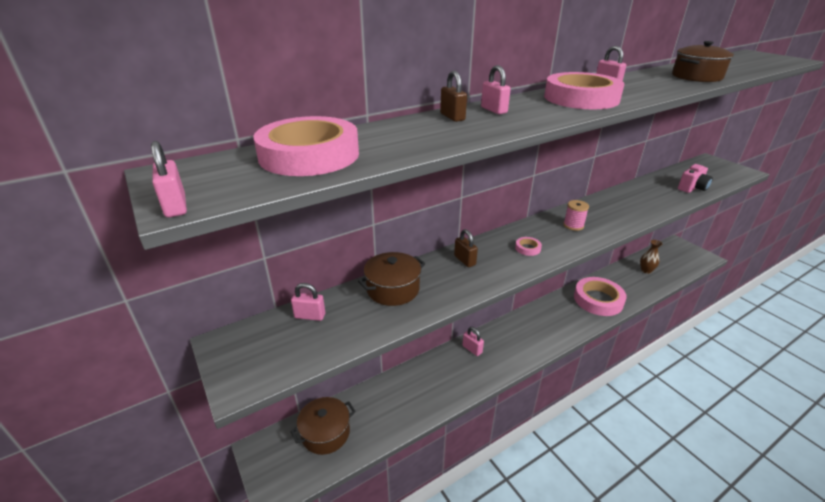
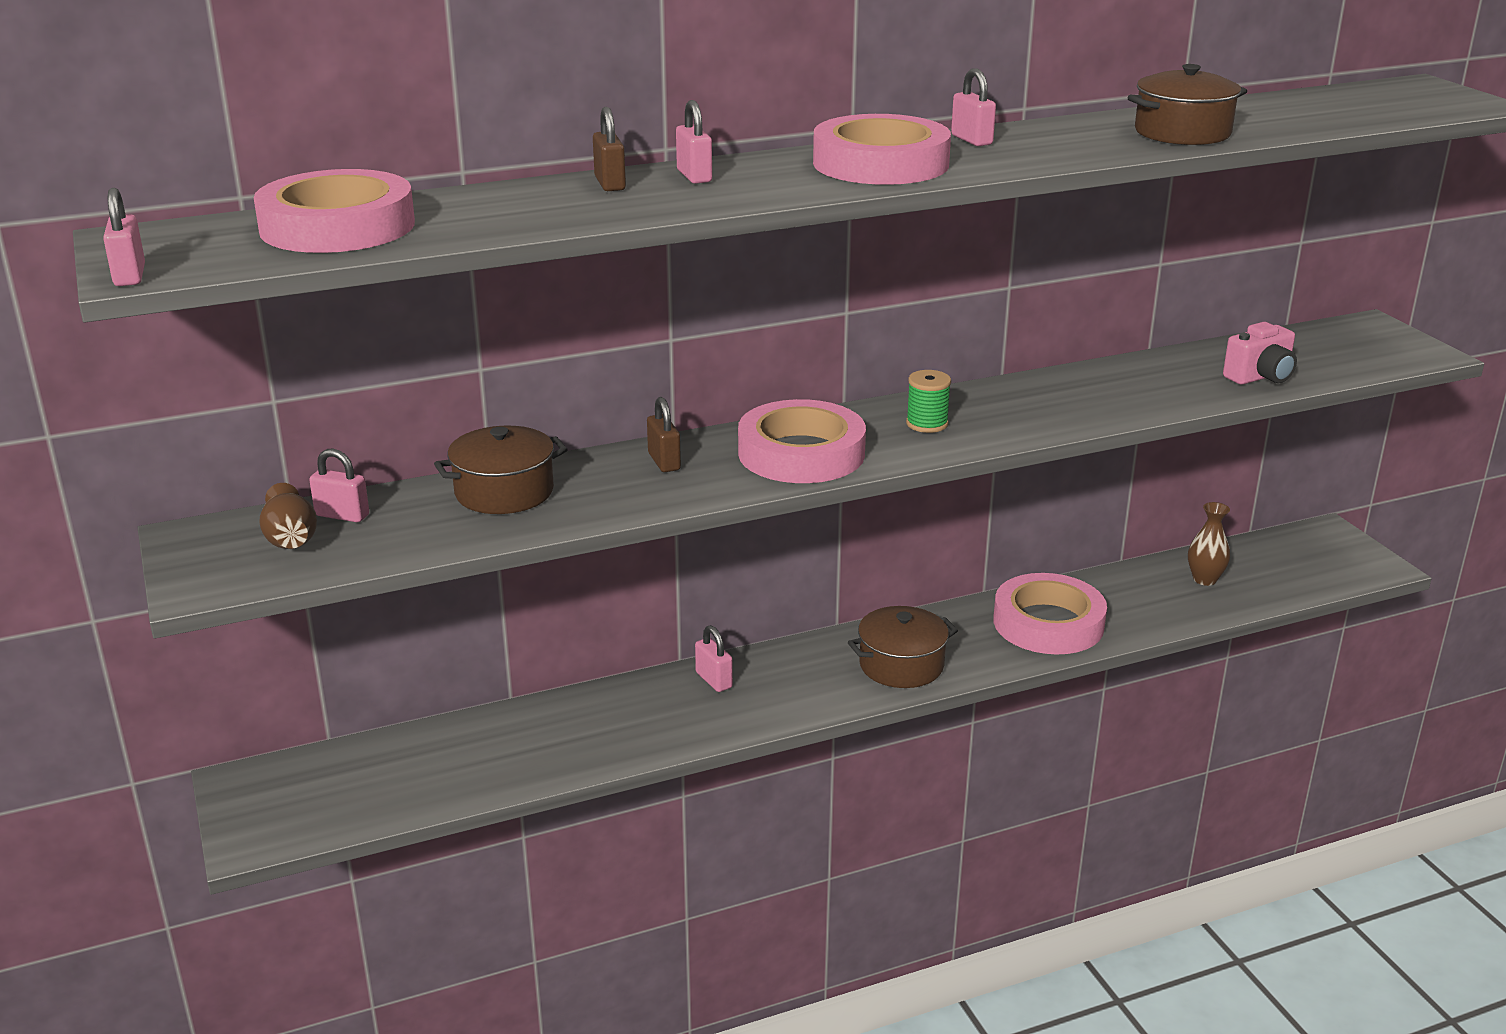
camera: 10 degrees right, 5 degrees down
brown pot [290,397,356,455] -> brown pot moved to [848,606,958,688]
pink tape [515,237,542,256] -> pink tape [738,399,866,483], size x2.50
pink spool [563,200,589,231] -> green spool [906,370,951,433]
none -> brown vase [259,483,317,549]

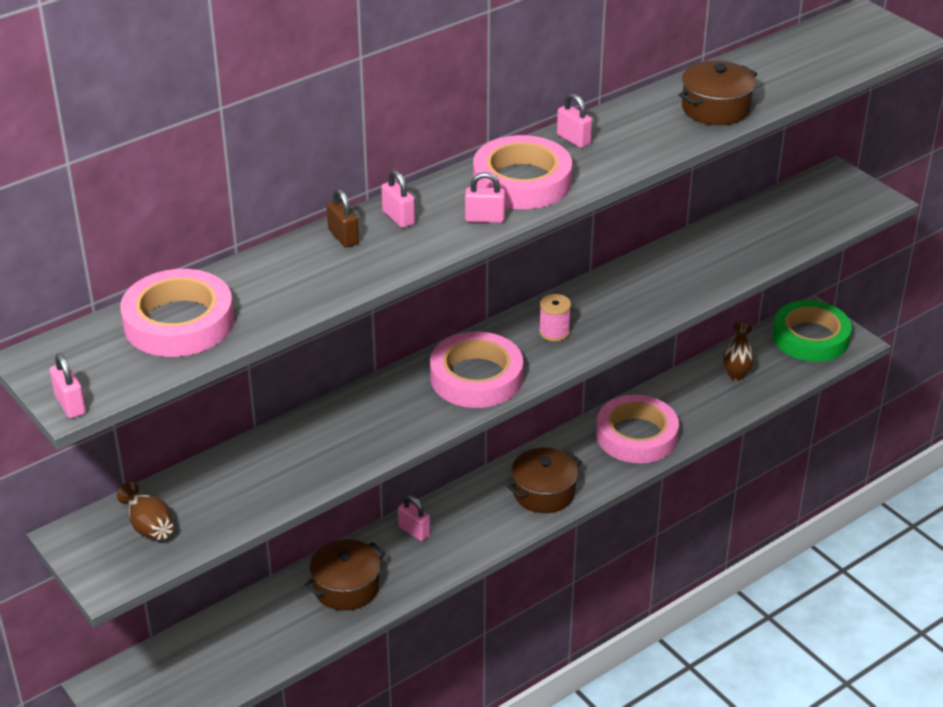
camera: 15 degrees left, 10 degrees up
pink padlock [309,448,369,522] -> pink padlock moved to [465,172,505,223]
brown pot [434,426,568,514] -> brown pot moved to [305,539,385,611]
brown padlock [647,397,681,472] -> none
green spool [906,370,951,433] -> pink spool [539,294,571,342]
pink camera [1223,322,1297,385] -> none
none -> green tape [773,300,852,362]

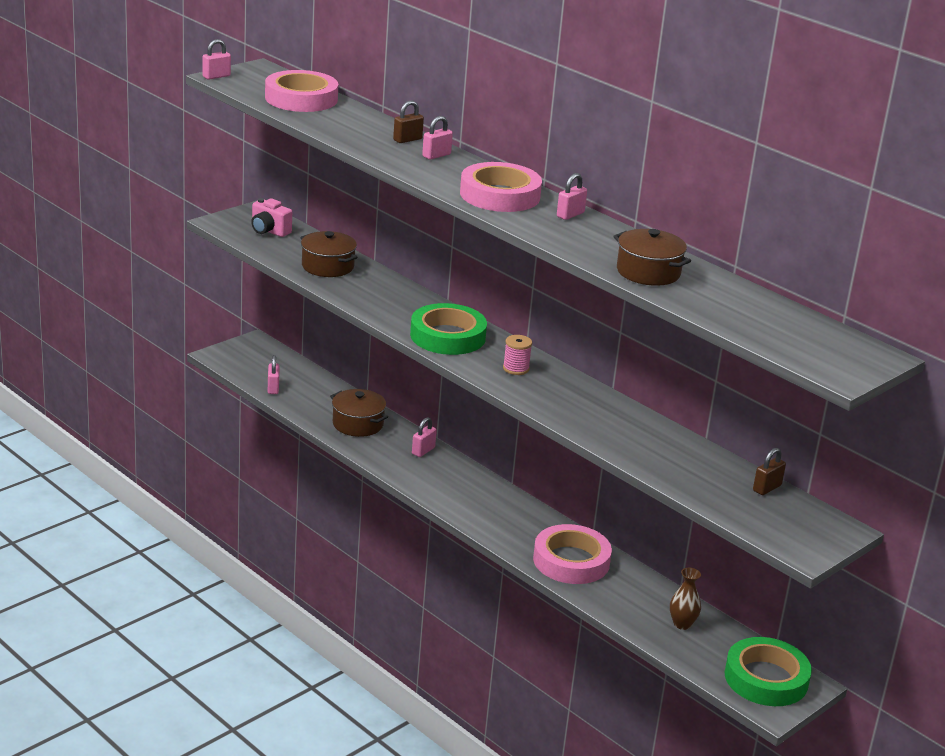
camera: 80 degrees right, 10 degrees down
brown vase [117,482,173,540] -> pink camera [251,198,292,237]
pink tape [430,331,523,408] -> green tape [410,303,487,355]
pink padlock [465,172,505,223] -> pink padlock moved to [268,355,280,394]
brown pot [507,448,582,513] -> brown pot moved to [300,231,358,277]
none -> brown padlock [753,448,786,495]

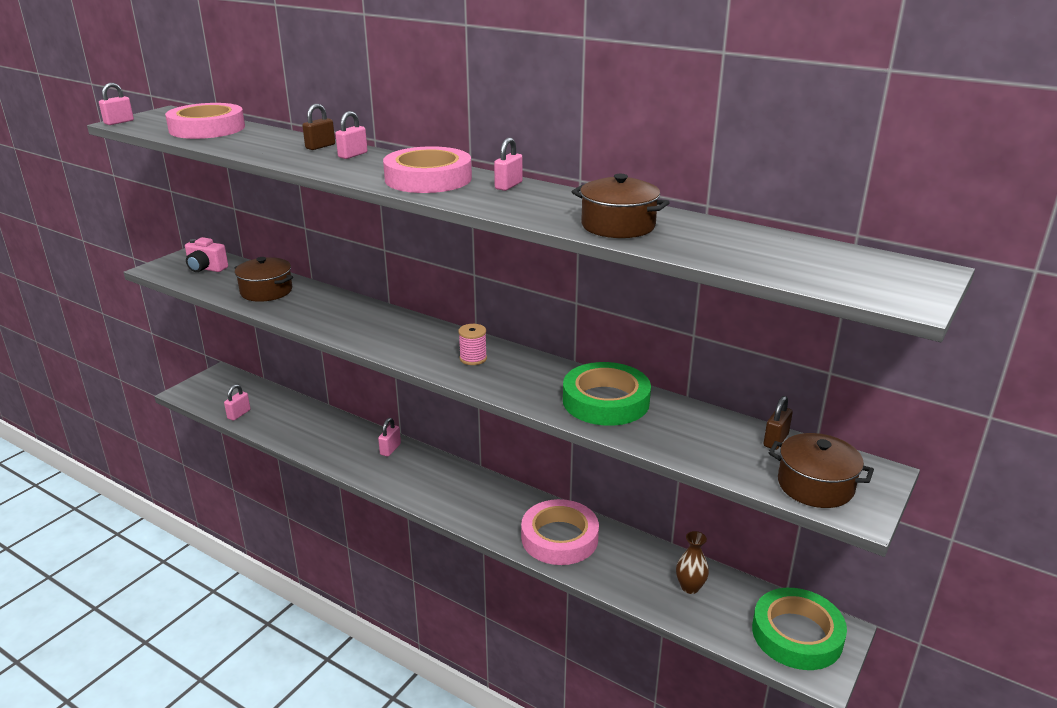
camera: 10 degrees left, 0 degrees up
pink padlock [268,355,280,394] -> pink padlock turned 45 degrees clockwise [224,384,250,421]
brown pot [330,389,388,437] -> brown pot moved to [769,433,874,508]
green tape [410,303,487,355] -> green tape moved to [563,362,651,426]

